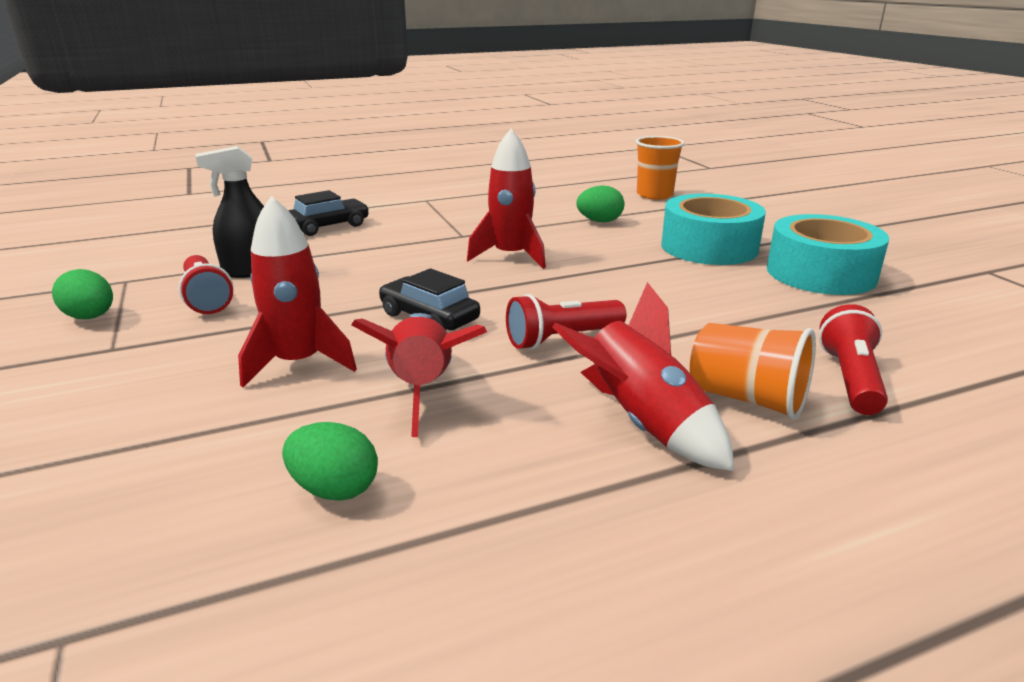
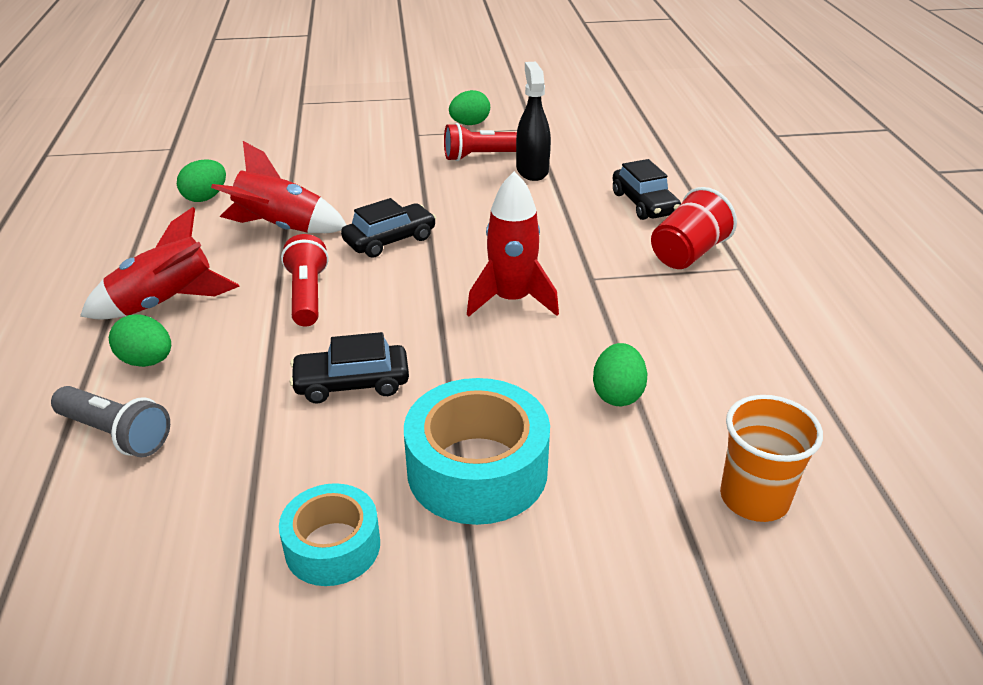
camera: 105 degrees right, 10 degrees up
red rocket [238,196,357,388] -> none
orange cup [690,323,816,420] -> green egg [109,314,171,367]
turquoise tape [767,214,889,295] -> turquoise tape [279,483,380,586], size x0.61
red flashlight [819,304,888,415] -> grey flashlight [51,386,170,457]
none -> black car [290,332,409,403]
none -> red cup [651,187,737,269]

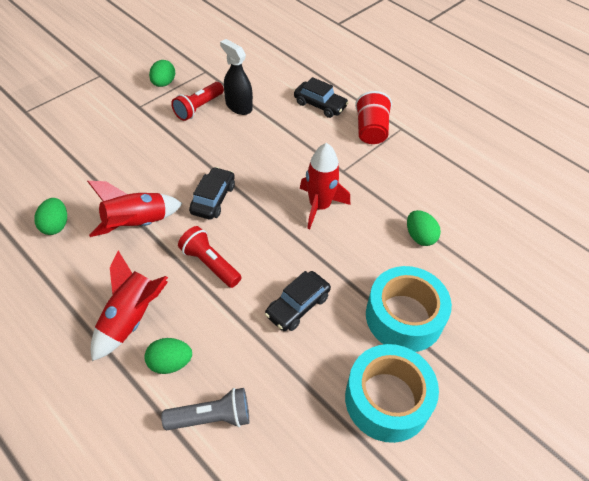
camera: 40 degrees left, 15 degrees up
turquoise tape [279,483,380,586] -> turquoise tape [345,344,439,443], size x1.63
orange cup [720,395,823,522] -> none

